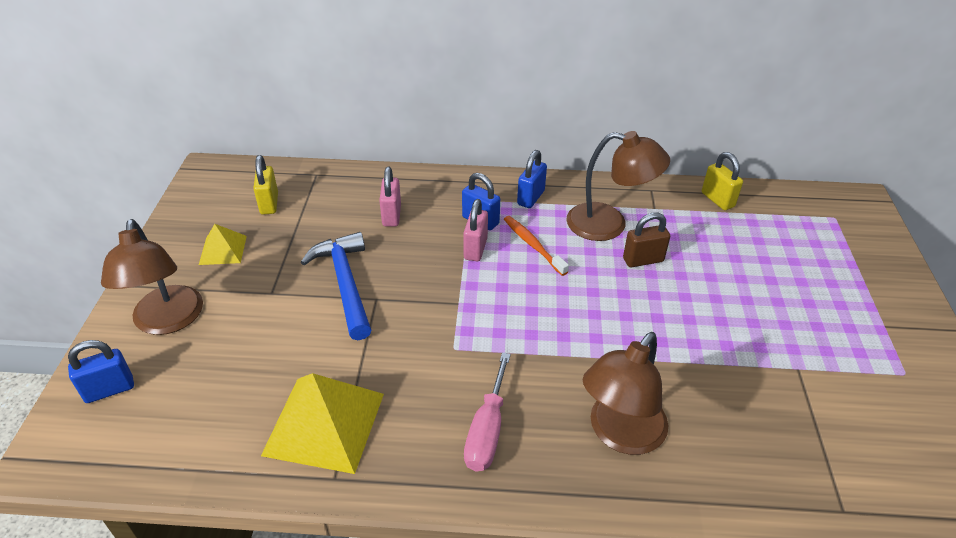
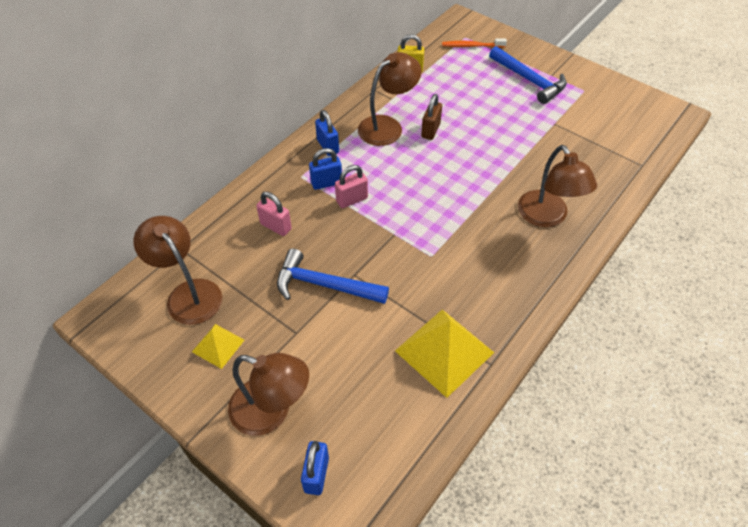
camera: 55 degrees left, 10 degrees up
yellow padlock [253,155,278,215] -> brown lamp [133,216,222,325]
pink padlock [463,199,488,261] -> pink padlock turned 75 degrees counterclockwise [335,165,368,208]
pink screwdriver [464,352,511,471] -> none
orange toothbrush [504,216,569,276] -> orange toothbrush moved to [442,38,507,48]
none -> blue hammer [489,46,567,104]

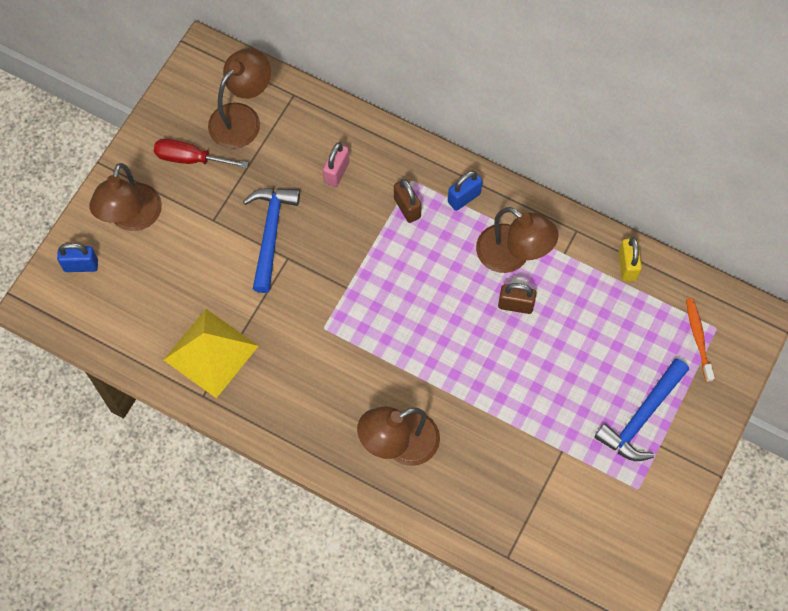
camera: 80 degrees right, 15 degrees up
yellow pyramid [192,324,244,369] -> red screwdriver [154,139,248,168]
blue padlock [309,148,342,190] -> brown padlock [394,179,422,223]
pink padlock [335,165,368,208] -> none

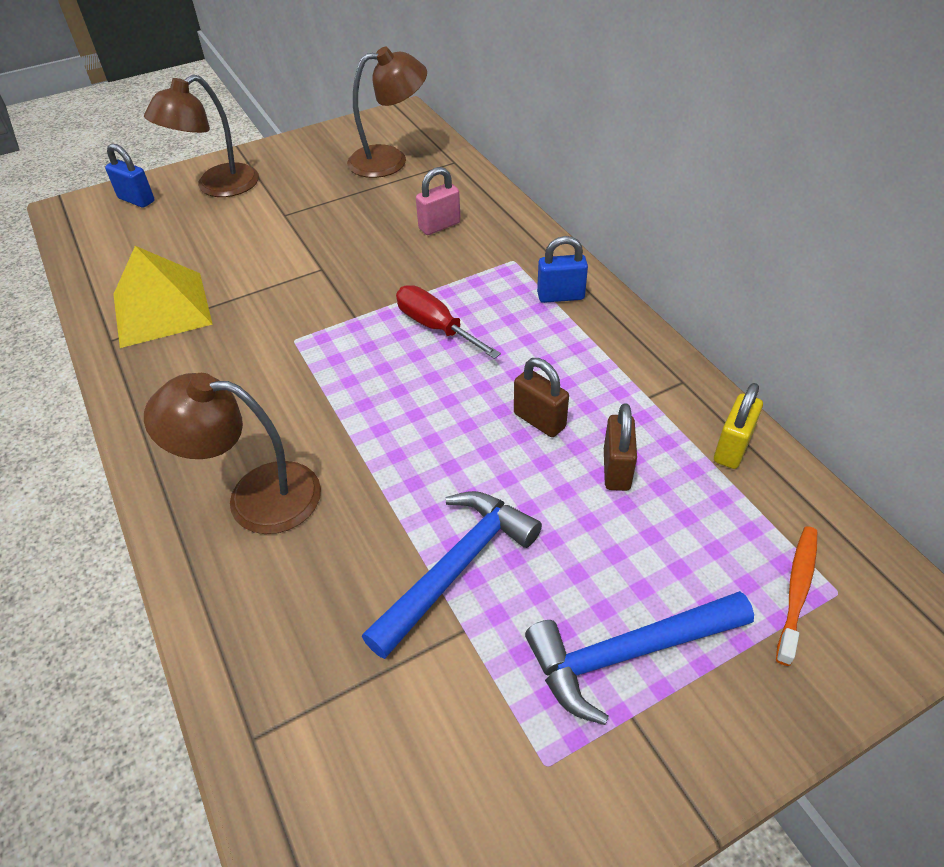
camera: 35 degrees right, 20 degrees down
red screwdriver [154,139,248,168] -> red screwdriver moved to [396,285,501,359]
blue hammer [243,188,300,293] -> blue hammer moved to [362,491,542,659]
brown padlock [394,179,422,223] -> brown padlock moved to [604,403,637,491]
brown lamp [476,207,559,273] -> none

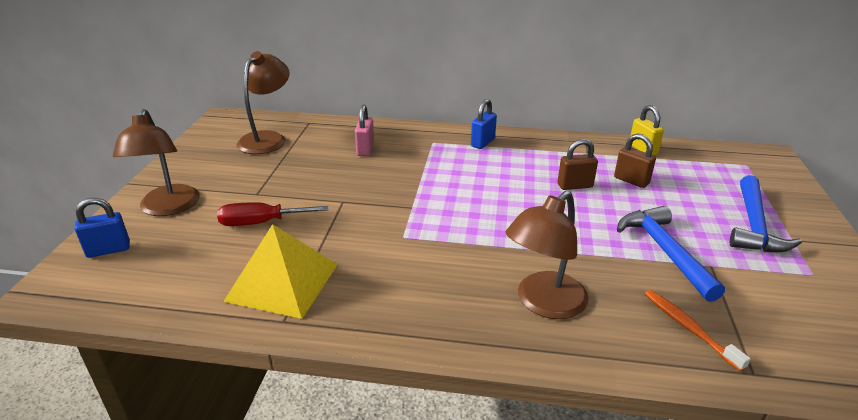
camera: 55 degrees left, 15 degrees down
red screwdriver [396,285,501,359] -> red screwdriver moved to [217,202,329,226]
orange toothbrush [776,526,817,666] -> orange toothbrush moved to [645,290,751,372]

